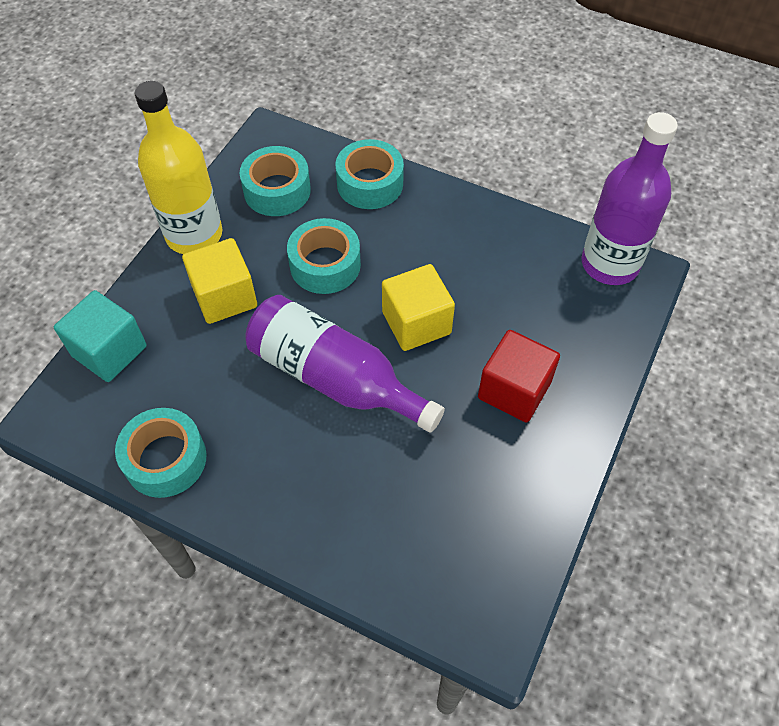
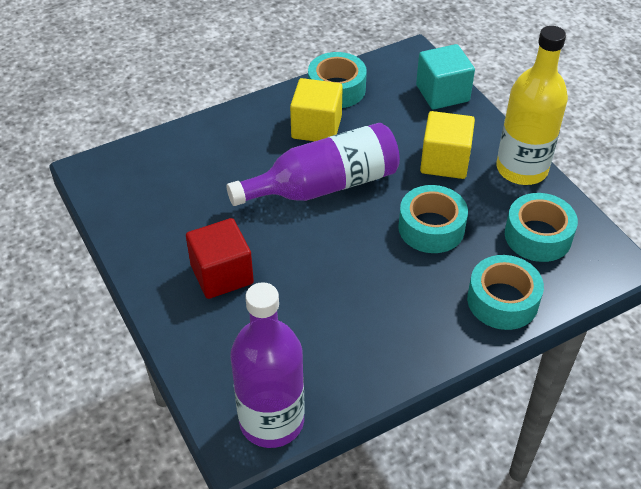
camera: 125 degrees right, 10 degrees down
yellow cube [382,264,455,351] -> yellow cube moved to [290,78,343,141]

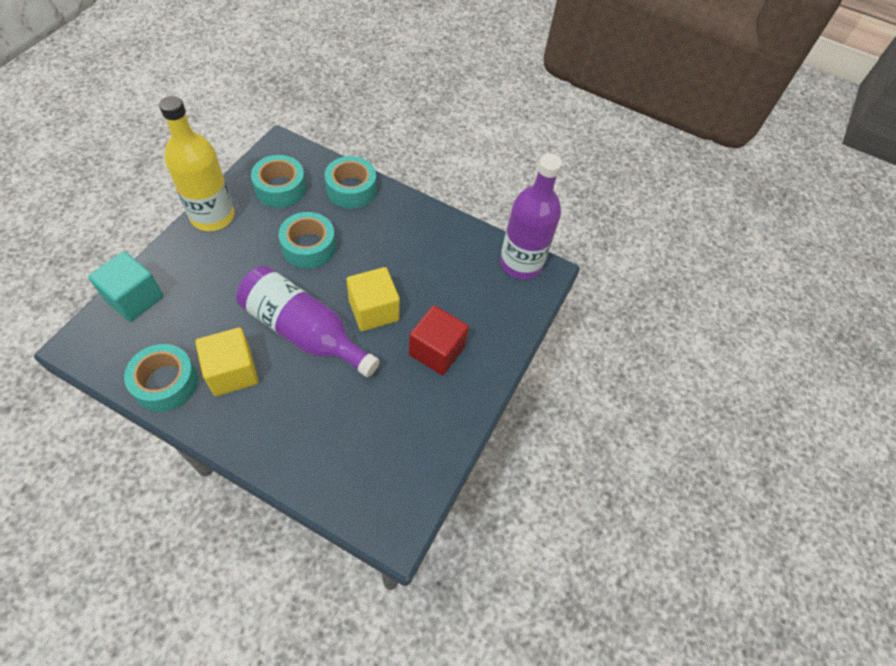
camera: 130 degrees left, 10 degrees up
yellow cube [420,111,475,179] -> yellow cube moved to [347,267,400,331]

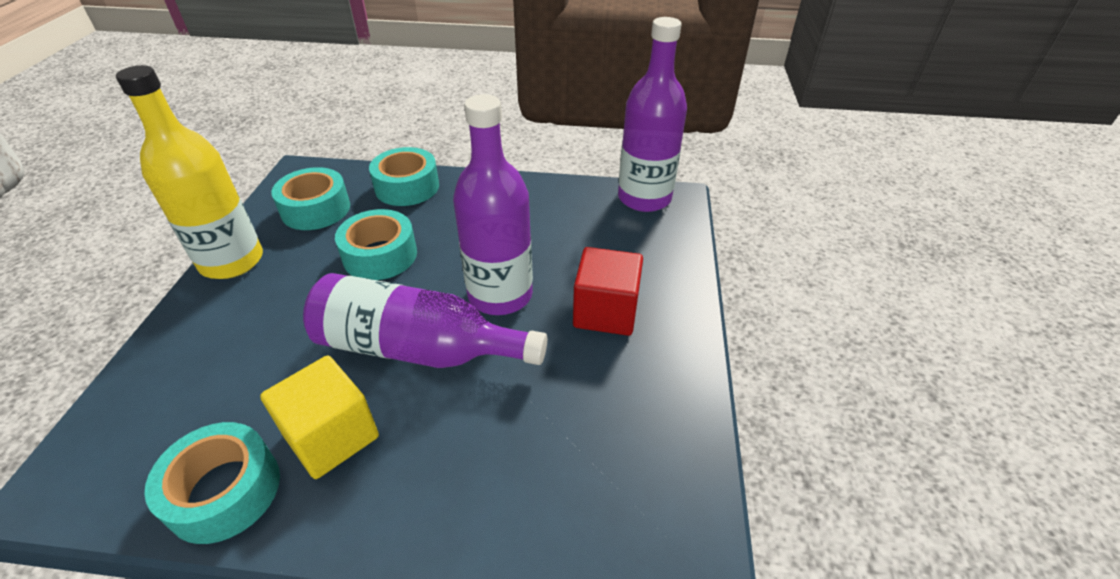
camera: 15 degrees left, 15 degrees down
turquoise cube [88,252,164,322] -> none
yellow cube [347,267,400,331] -> purple bottle [453,94,533,315]

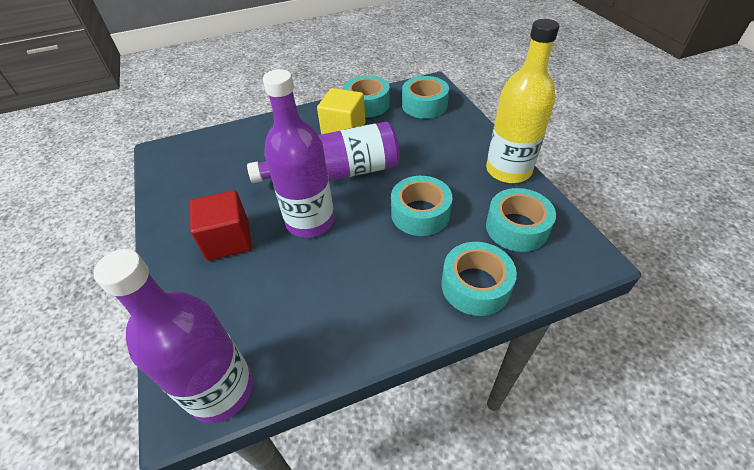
camera: 155 degrees right, 5 degrees up
none -> turquoise tape [402,76,449,119]

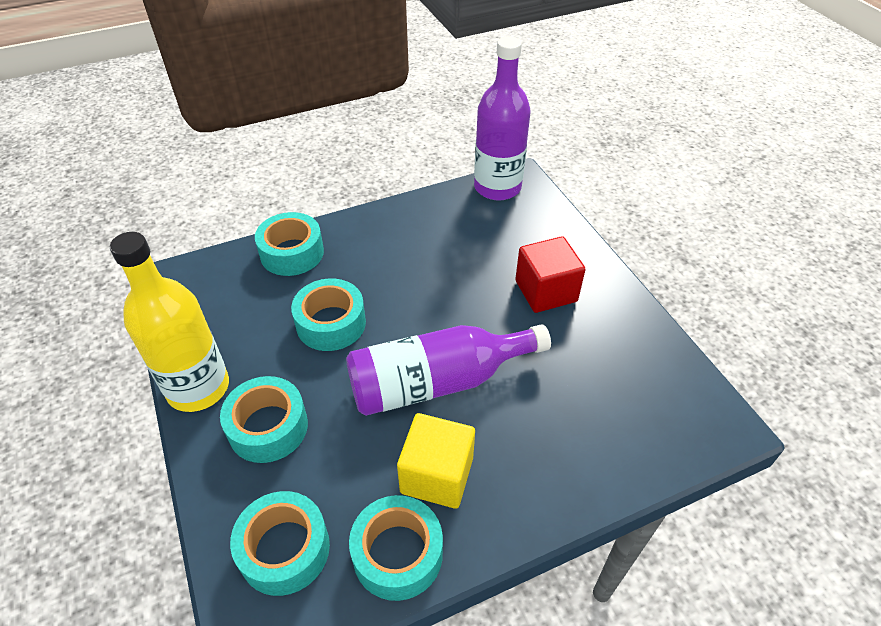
camera: 175 degrees right, 0 degrees up
purple bottle [263,69,334,238] -> none
turquoise tape [486,188,556,252] -> turquoise tape moved to [220,376,308,463]

